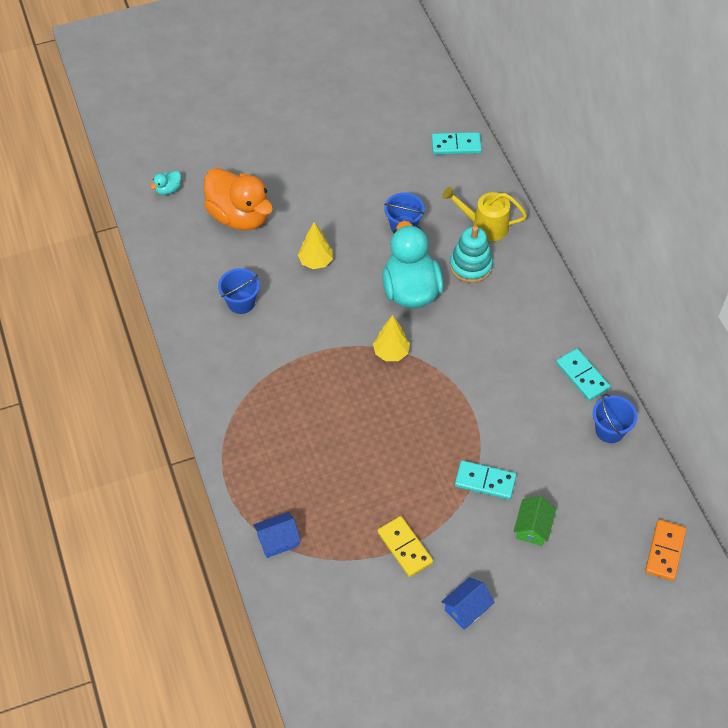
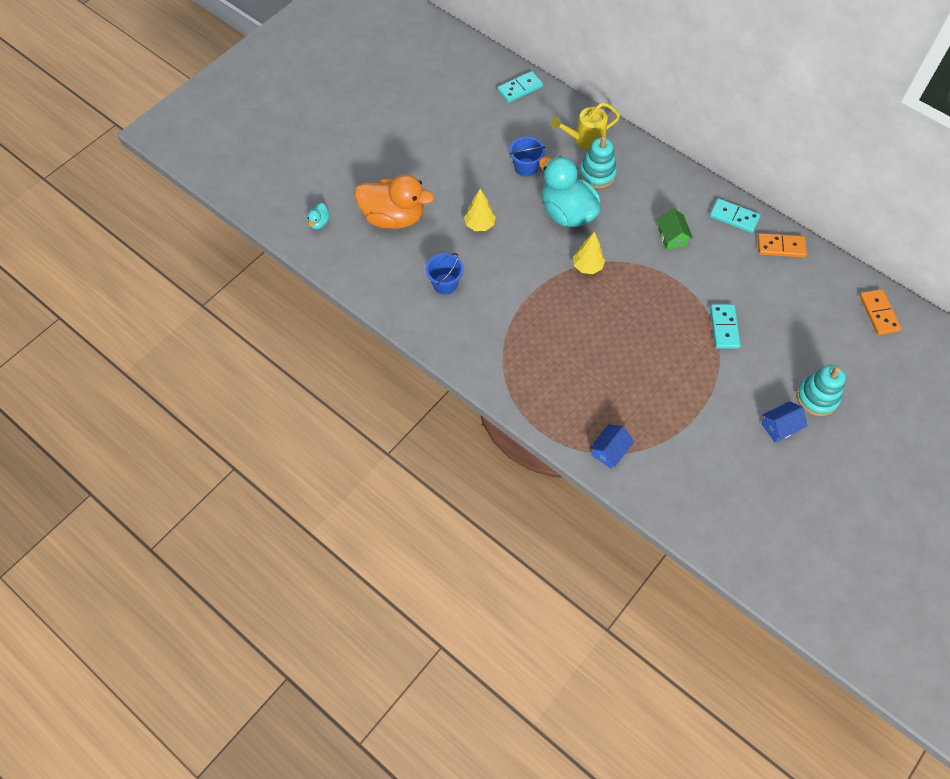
camera: 30 degrees left, 5 degrees up
yellow domino [377,516,433,577] -> none
blue house [441,577,495,630] -> blue house turned 45 degrees clockwise [761,401,807,443]
turquoise domino [455,460,516,500] -> turquoise domino turned 75 degrees counterclockwise [710,304,741,349]
green house [513,496,556,546] -> green house moved to [657,209,693,250]
blue bucket [593,394,637,443] -> orange domino [758,233,807,257]
none -> turquoise stacking toy [797,365,846,416]

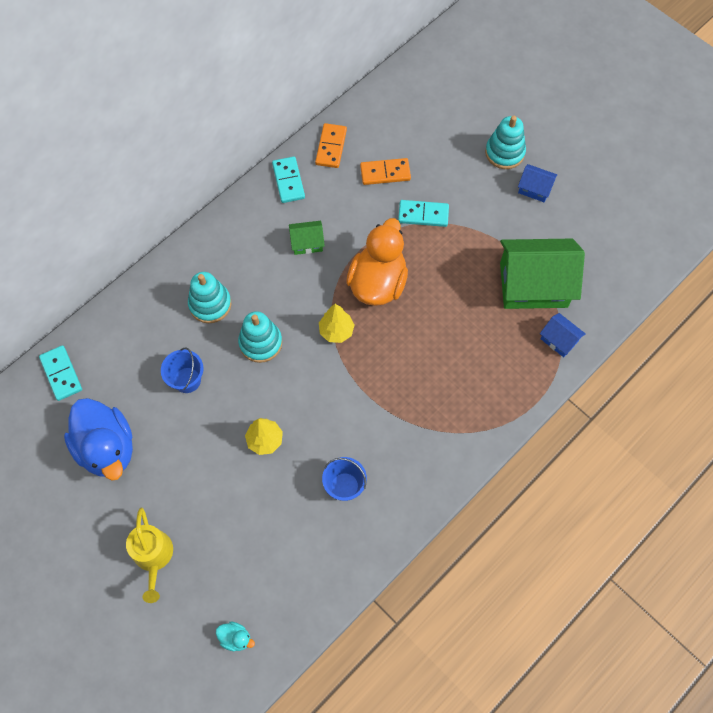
camera: 85 degrees left, 5 degrees up
orange duck [355,174,434,229] -> orange duck moved to [346,218,408,306]
turquoise duck [539,156,600,227] -> turquoise stacking toy [238,311,282,363]
yellow watering can [551,103,620,150] -> yellow watering can moved to [126,507,173,603]
turquoise domino [710,198,761,233] -> turquoise domino turned 45 degrees counterclockwise [272,156,305,203]
blue house [761,401,807,443] -> blue house turned 45 degrees counterclockwise [518,164,557,202]
orange domino [860,289,901,335] -> orange domino moved to [360,158,411,185]
none -> blue duck [64,398,133,481]
none -> green house [500,239,585,309]

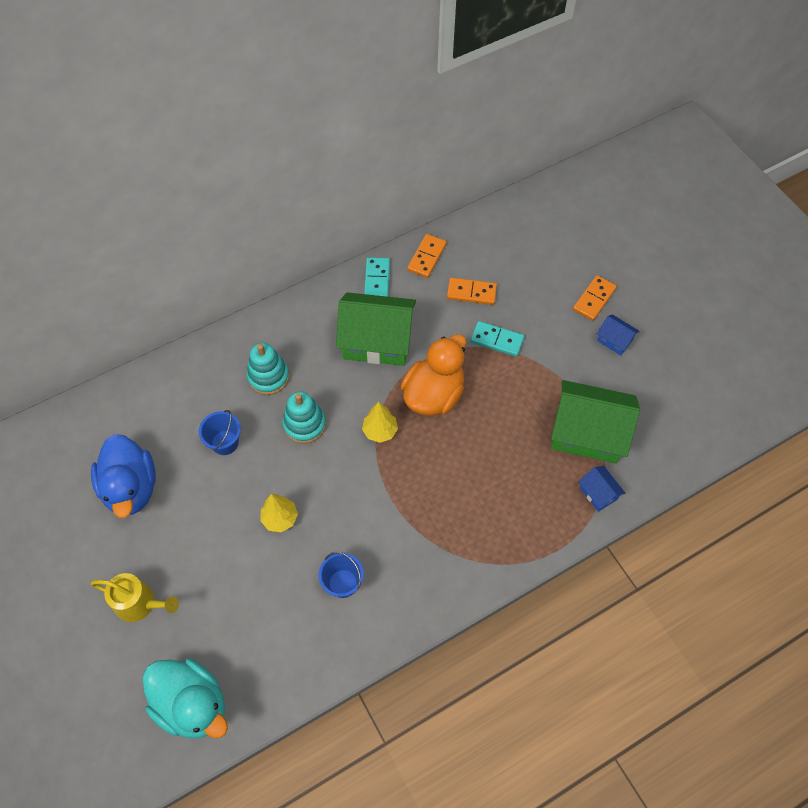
camera: 15 degrees right, 5 degrees down
turquoise domino [39,345,82,401] -> none
yellow watering can [126,507,173,603] -> yellow watering can turned 75 degrees counterclockwise [90,573,179,622]
turquoise duck [216,621,255,651] -> turquoise duck [143,658,228,738], size x2.47
green house [289,221,325,255] -> green house [336,292,416,366], size x2.19
turquoise stacking toy [485,116,526,169] -> orange domino [573,275,617,321]

